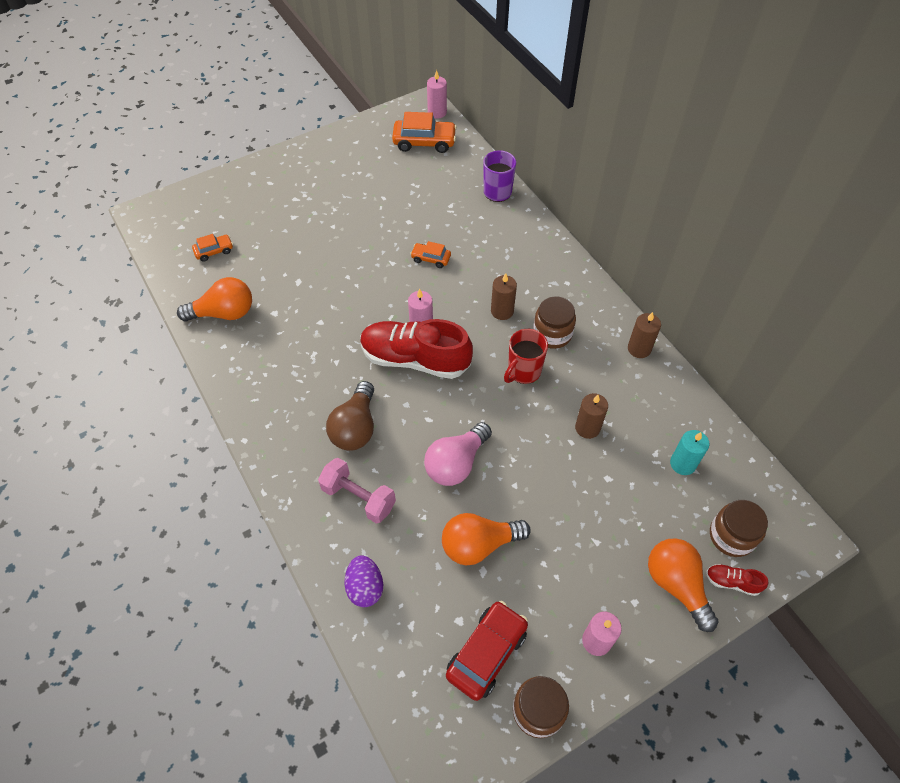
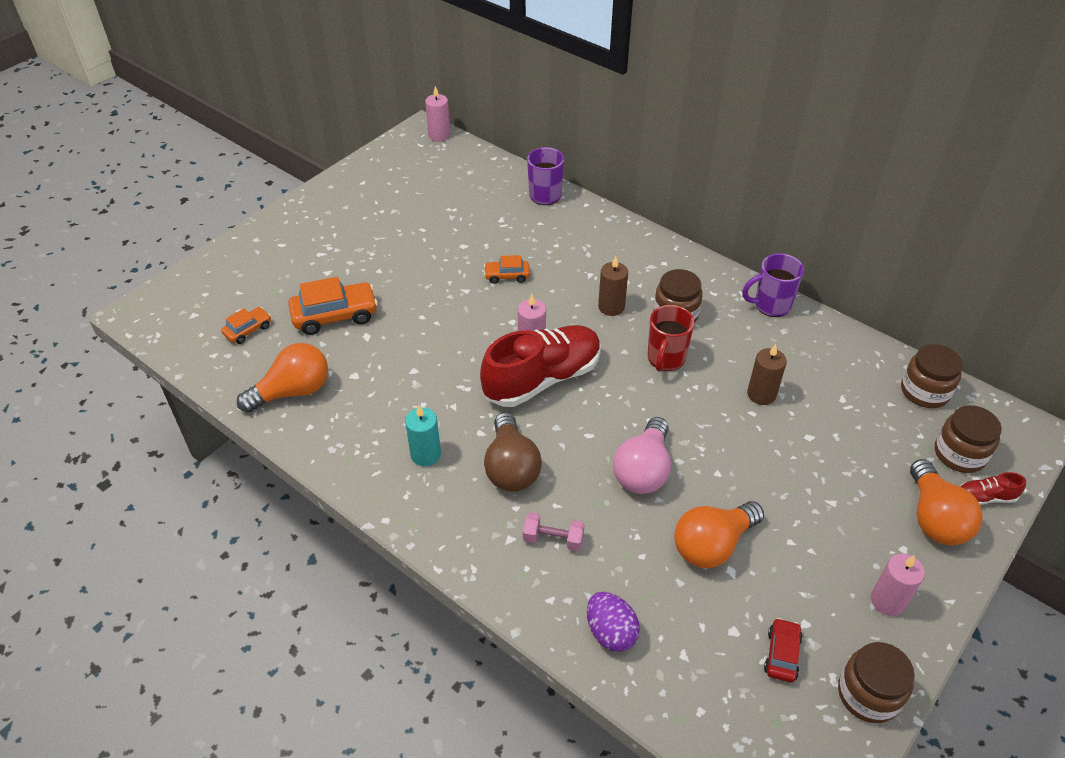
camera: 20 degrees left, 10 degrees down
pink dumbbell [318,458,396,524] -> pink dumbbell [523,512,585,551], size x0.65
red shoe [360,319,473,379] -> red shoe turned 150 degrees clockwise [480,325,601,407]
orange car [392,112,457,153] -> orange car moved to [288,277,378,335]
red car [446,601,528,701] -> red car [764,618,803,683], size x0.56
brown candle [628,312,661,358] -> purple mug [742,253,804,317]
orange light bulb [648,538,718,632] -> orange light bulb turned 135 degrees counterclockwise [910,459,983,546]
turquoise candle [670,430,709,475] -> turquoise candle moved to [405,405,441,466]
none -> brown jar [901,344,963,408]

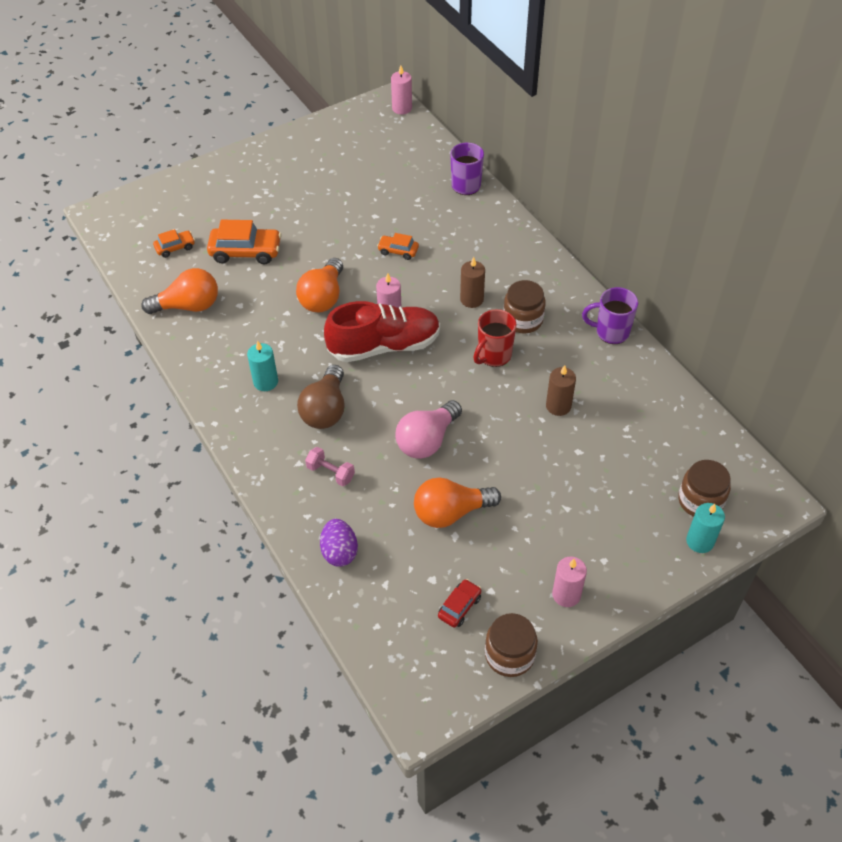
camera: 20 degrees right, 5 degrees up
brown jar [901,344,963,408] -> none
orange light bulb [910,459,983,546] -> orange light bulb moved to [296,258,343,313]
red shoe [960,472,1026,505] -> turquoise candle [686,503,725,553]

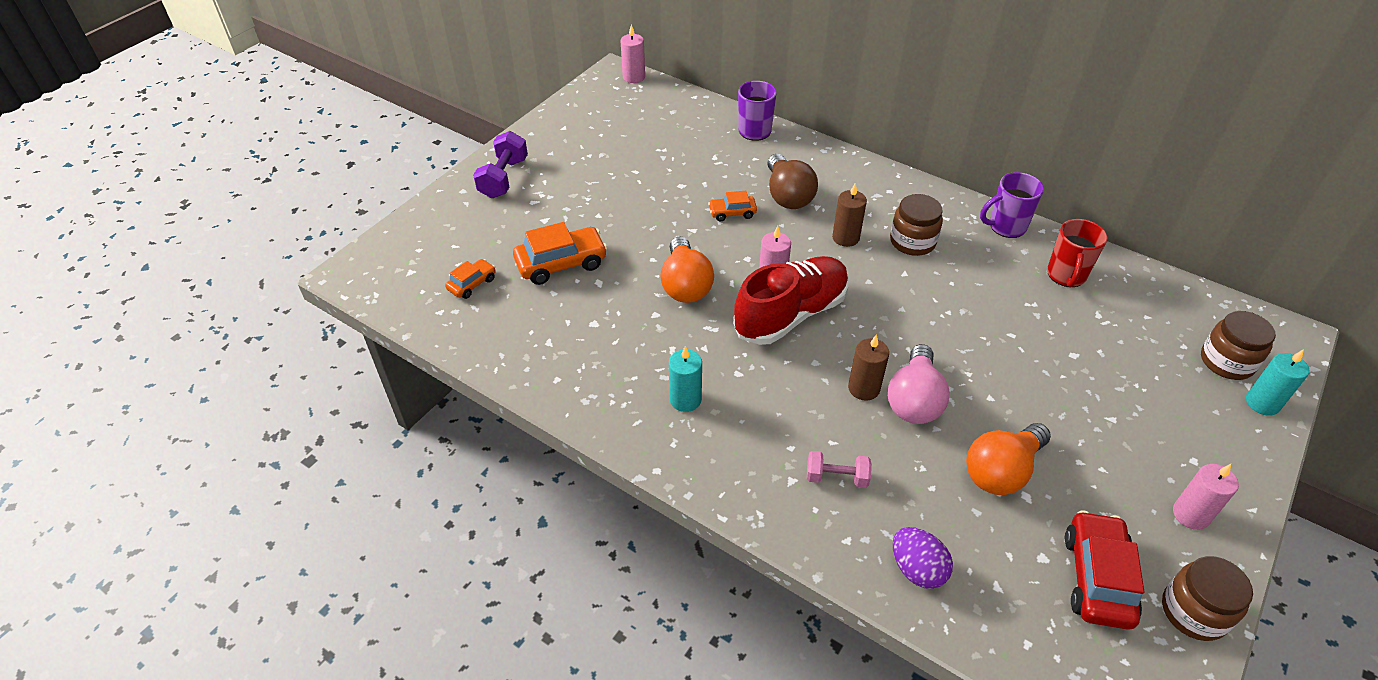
camera: 25 degrees left, 5 degrees down
orange light bulb [141,268,218,314] -> none
brown light bulb [297,365,344,429] -> brown light bulb moved to [767,154,818,209]
red car [438,579,481,628] -> red car [1065,510,1144,630], size x1.80
red mug [473,309,517,367] -> red mug moved to [1047,219,1107,287]
brown candle [546,365,576,416] -> brown candle moved to [848,334,889,401]
none -> purple dumbbell [473,131,528,198]

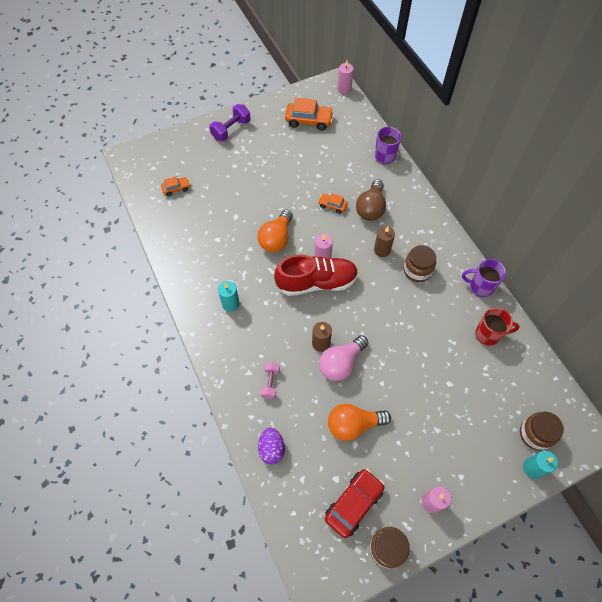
camera: 30 degrees right, 15 degrees up
orange car [513,222,608,285] -> orange car moved to [285,98,334,131]
pink dumbbell [807,451,872,488] -> pink dumbbell turned 60 degrees clockwise [261,362,280,399]
red mug [1047,219,1107,287] -> red mug turned 135 degrees counterclockwise [475,307,519,346]

